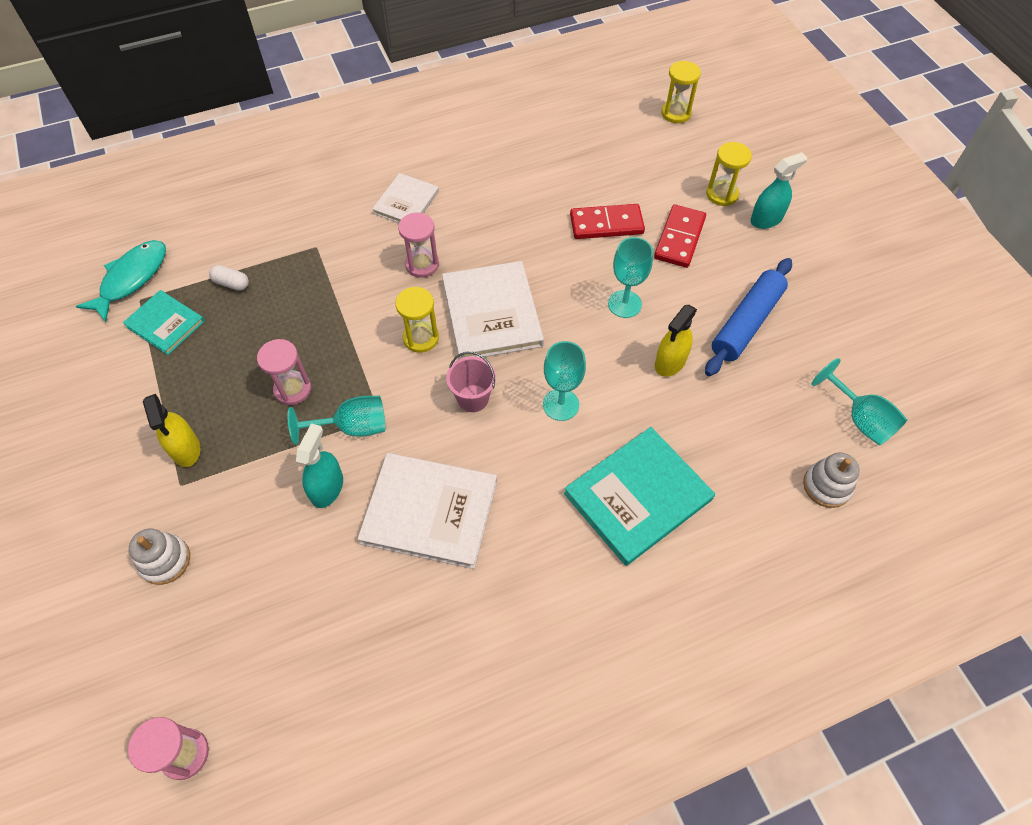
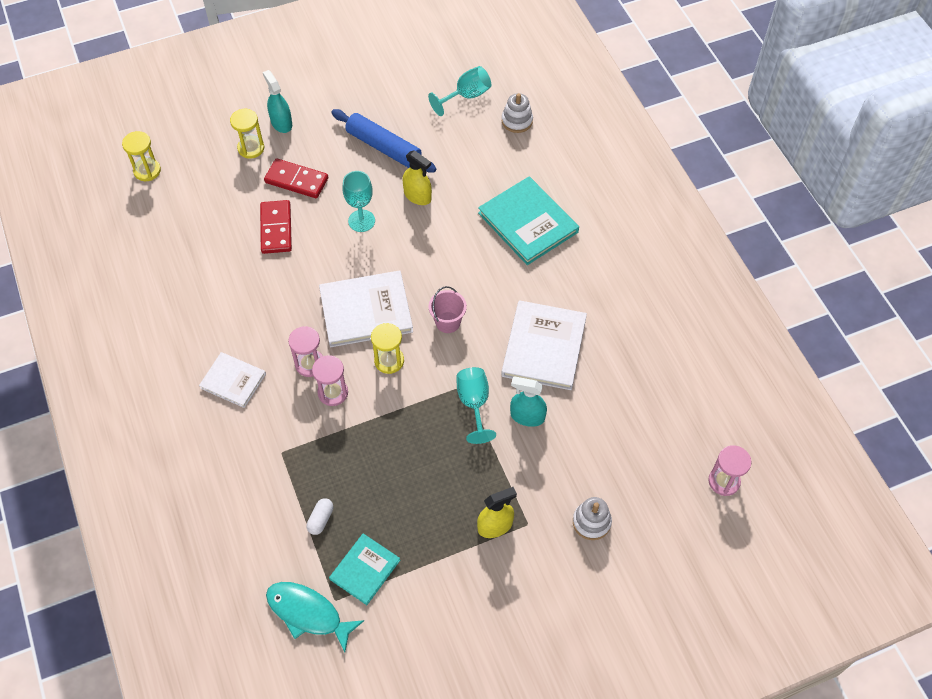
camera: 90 degrees left, 0 degrees up
pink hourglass [257,339,311,405] -> pink hourglass moved to [312,355,348,406]
turquoise goblet [543,341,586,421] -> none

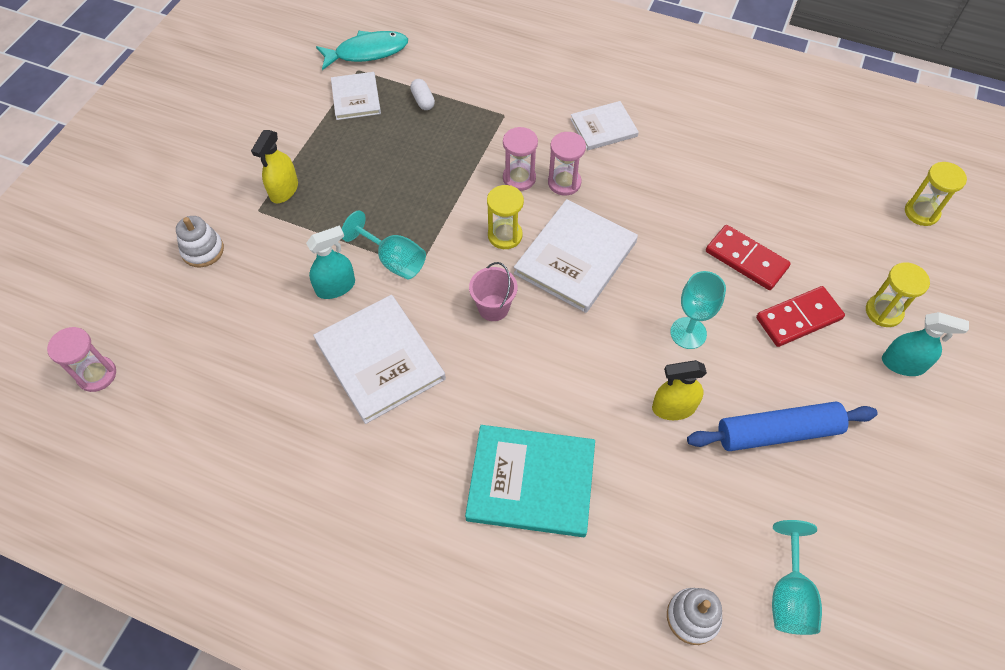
camera: 135 degrees right, 0 degrees up
turquoise book [329,533,400,605] -> white book [331,72,381,120]

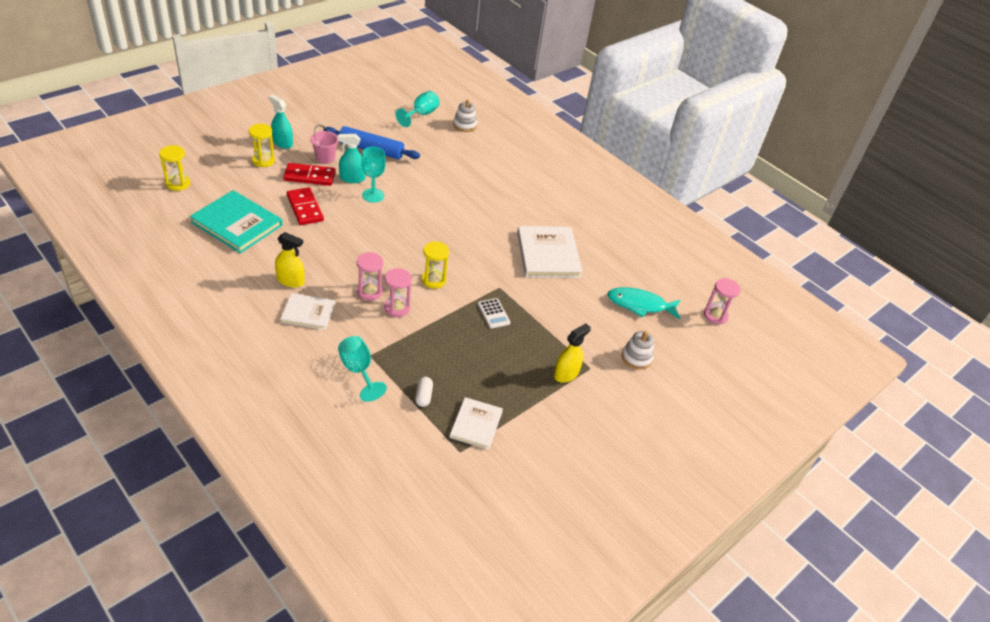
camera: 160 degrees left, 15 degrees down
turquoise spray bottle [306,225,355,299] -> turquoise spray bottle moved to [338,134,366,183]
turquoise fish [316,31,408,70] -> turquoise fish moved to [607,287,680,319]
turquoise goblet [342,211,426,279] -> turquoise goblet moved to [338,336,387,402]
turquoise book [465,425,595,537] -> turquoise book moved to [190,190,283,253]
pink bucket [469,262,517,321] -> pink bucket moved to [310,125,339,164]
white book [514,199,638,313] -> none
yellow spray bottle [652,360,707,420] -> yellow spray bottle moved to [275,232,305,288]
none -> white calculator [478,298,510,329]

